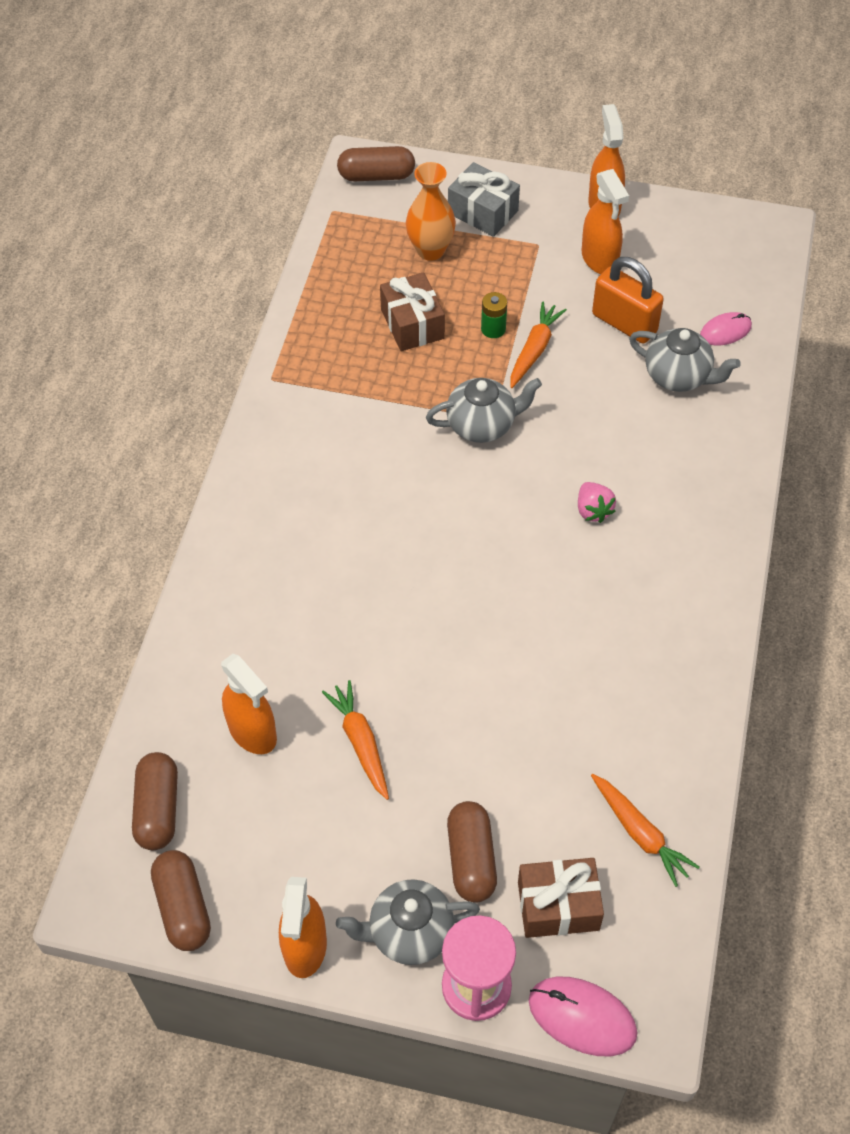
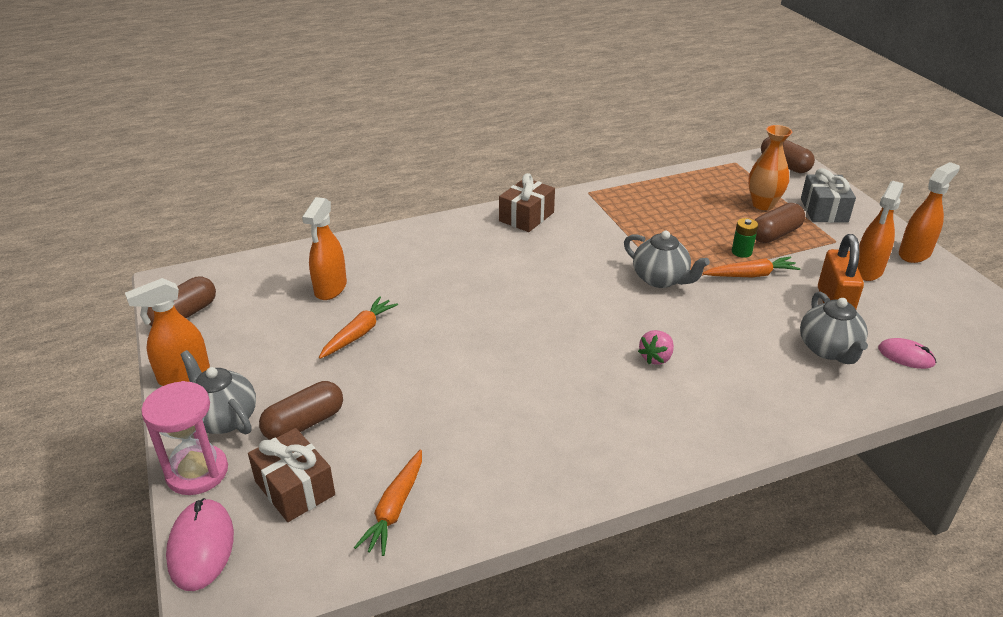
camera: 55 degrees right, 20 degrees down
brown capsule [132,752,178,850] -> brown capsule moved to [755,203,805,243]
brown gift [380,272,445,351] -> brown gift moved to [499,173,555,232]

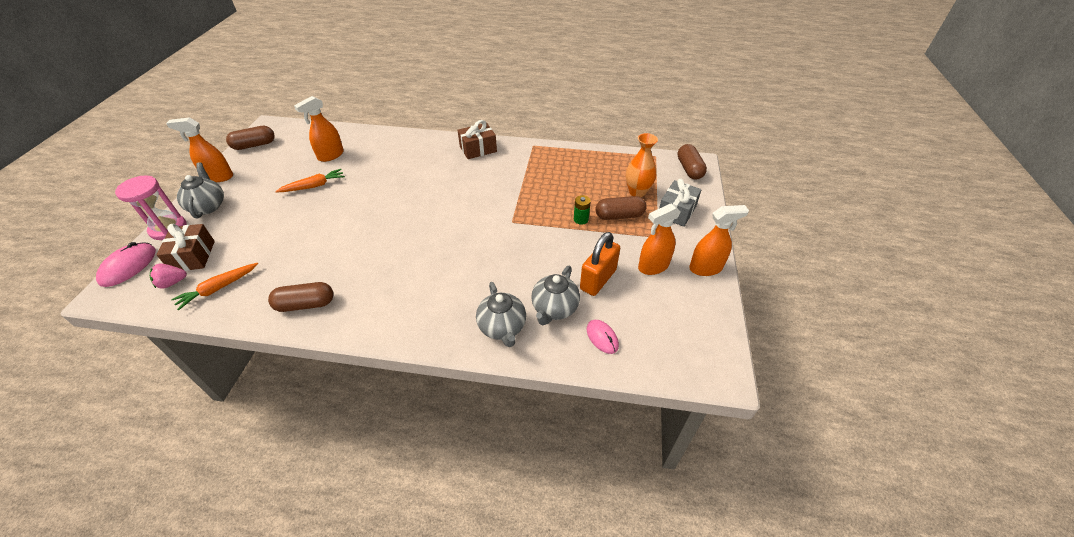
camera: 30 degrees right, 10 degrees up
brown capsule [259,381,343,440] -> brown capsule moved to [268,282,333,312]
grey teapot [624,231,710,288] -> grey teapot moved to [476,282,526,347]
pink strawberry [638,330,674,365] -> pink strawberry moved to [150,263,187,289]
orange carrot [703,257,800,277] -> none

